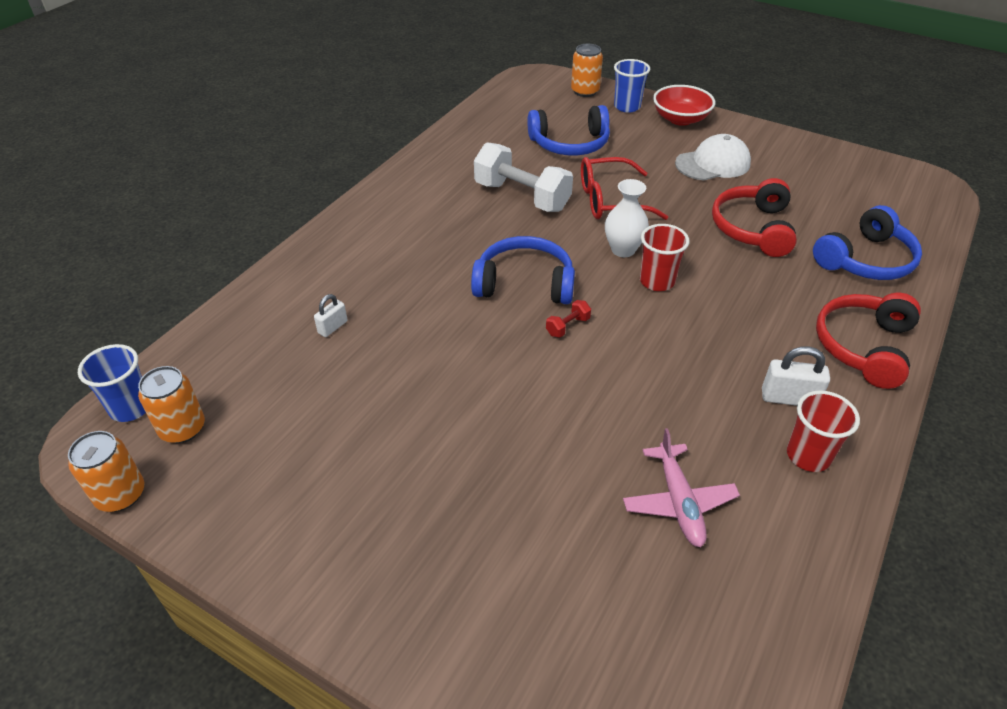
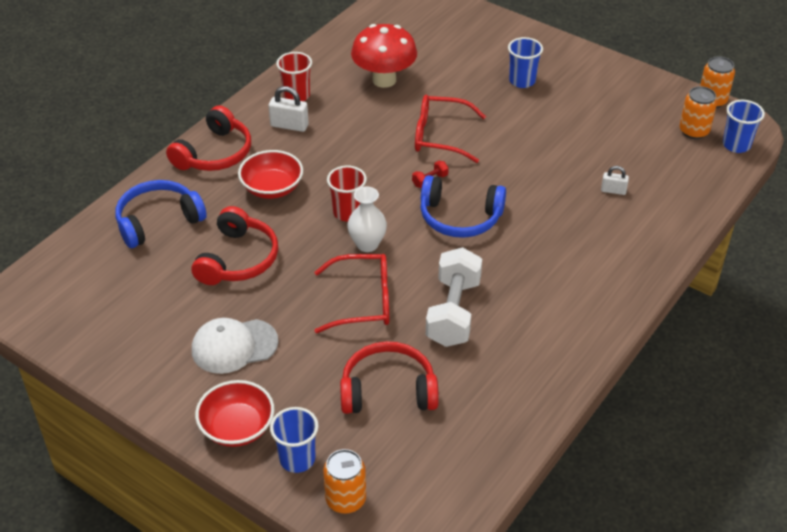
camera: 175 degrees left, 0 degrees up
white padlock [314,294,348,337] -> white padlock turned 60 degrees clockwise [601,166,629,195]
white dumbbell [474,142,573,212] -> white dumbbell turned 60 degrees clockwise [426,247,482,347]
blue headphones [527,105,610,155] -> red headphones [340,341,439,414]
pink plane [623,428,740,547] -> red mushroom [351,24,417,88]
none -> red bowl [238,150,303,199]
none -> red glasses [415,95,486,163]
none -> blue cup [508,37,543,88]

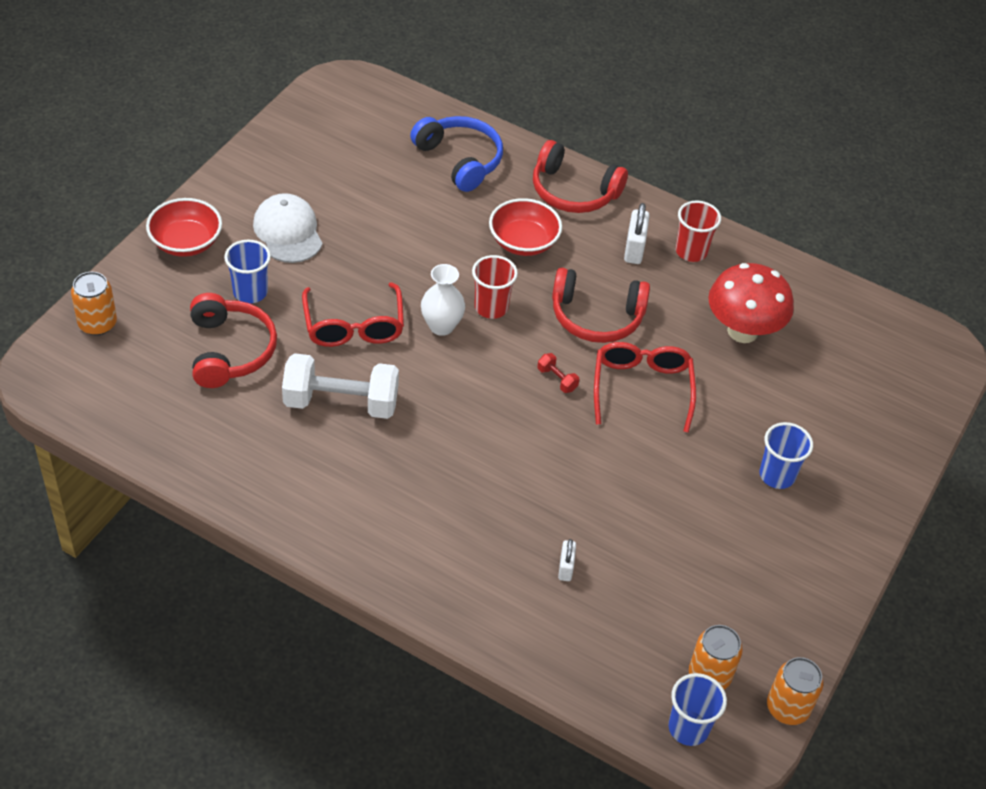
camera: 80 degrees right, 5 degrees up
red headphones [192,206,278,285] -> red headphones moved to [552,268,650,343]
blue cup [270,407,319,473] -> blue cup moved to [224,239,271,304]
blue headphones [420,175,506,238] -> none

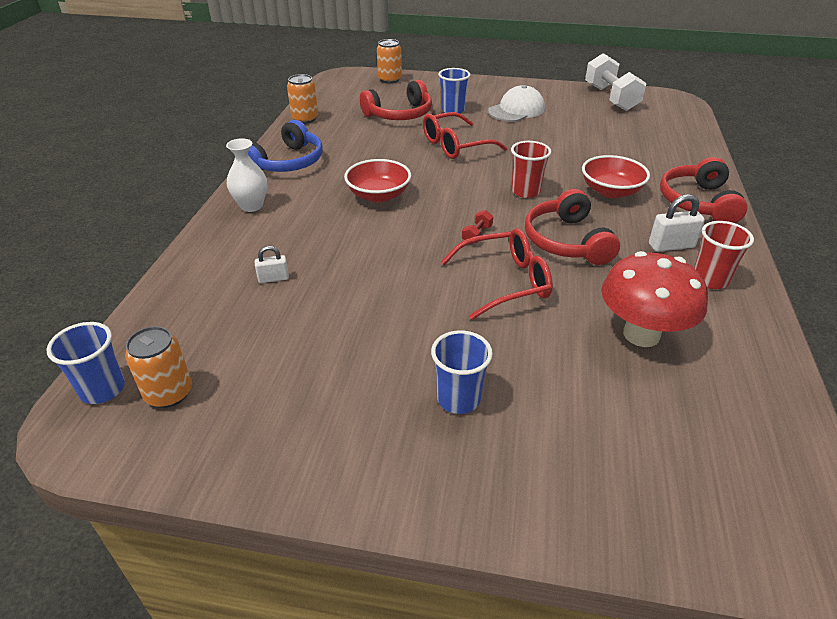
camera: 75 degrees right, 10 degrees down
red bowl [146,198,222,257] -> red bowl moved to [344,159,411,203]
white dumbbell [282,353,399,419] -> white dumbbell moved to [585,53,647,111]
blue headphones [410,116,503,192] -> blue headphones moved to [248,120,323,172]
white vase [421,264,465,336] -> white vase moved to [226,138,267,212]
orange can [767,657,823,725] -> orange can moved to [287,74,318,124]

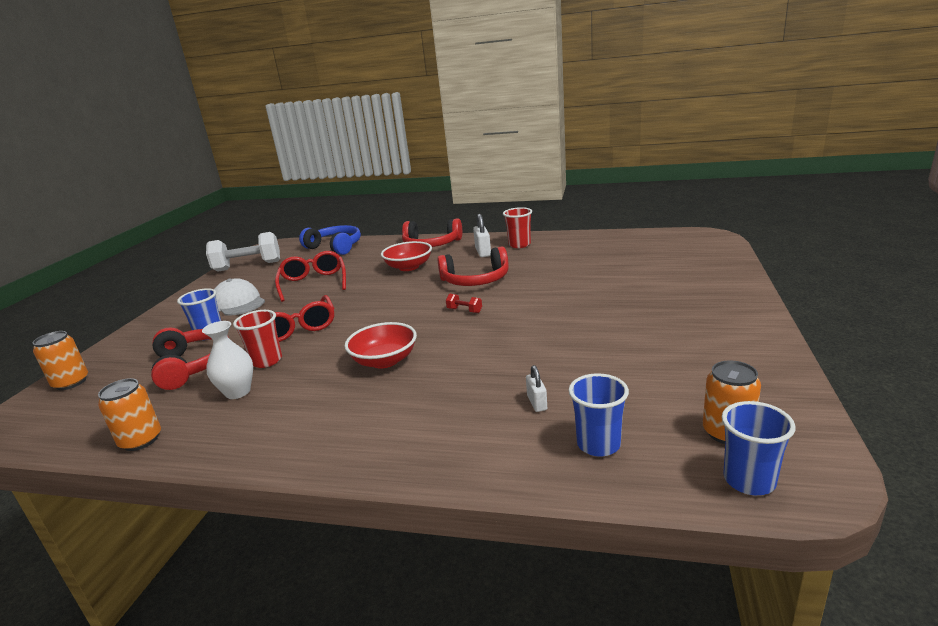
camera: 85 degrees left, 15 degrees down
white vase [226,138,267,212] -> white vase moved to [202,321,253,399]
blue headphones [248,120,323,172] -> blue headphones moved to [299,225,361,255]
blue cup [431,330,493,414] -> blue cup moved to [569,373,629,457]
red glasses [440,228,553,320] -> red glasses moved to [275,251,346,302]
red cup [511,141,551,198] -> red cup moved to [233,310,282,368]
red mushroom [601,251,708,347] -> none

